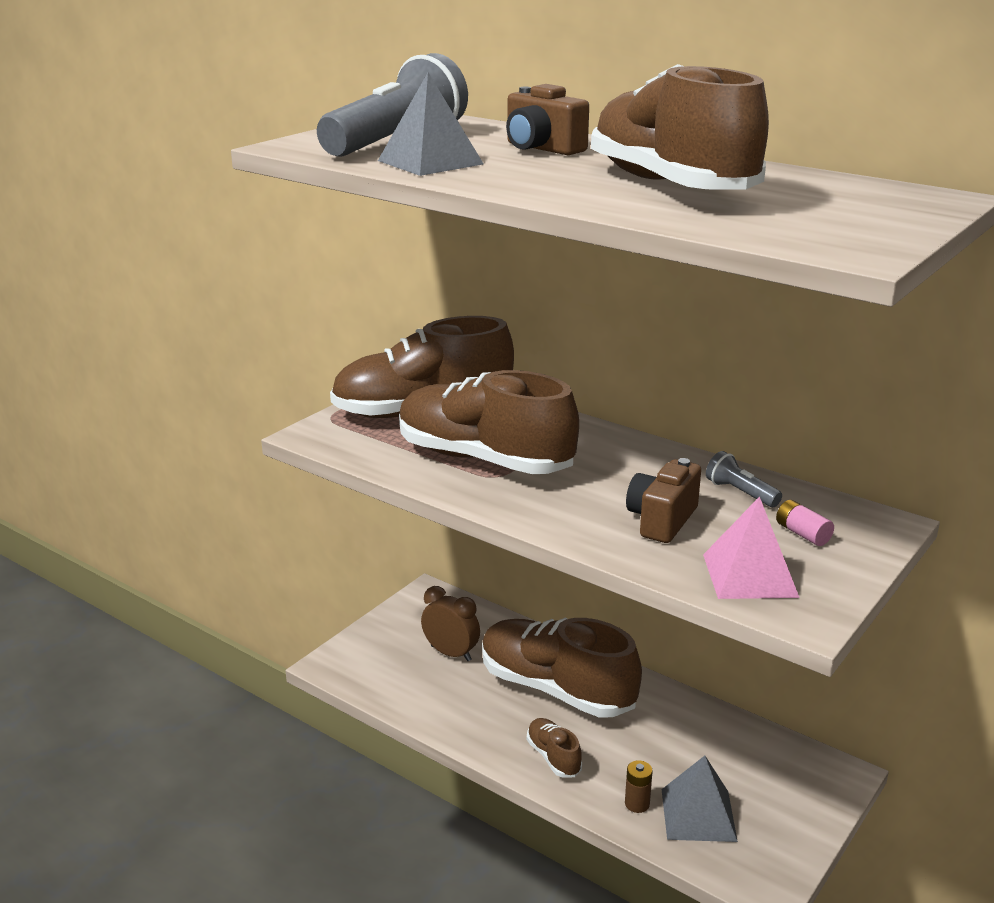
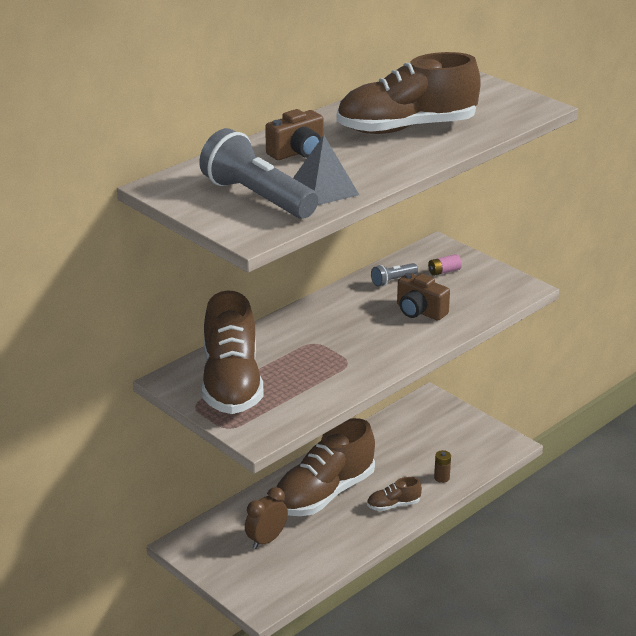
camera: 80 degrees left, 5 degrees up
brown shoe [399,370,579,474] -> none
grey pyramid [661,756,738,842] -> none
pink pyramid [703,496,800,599] -> none

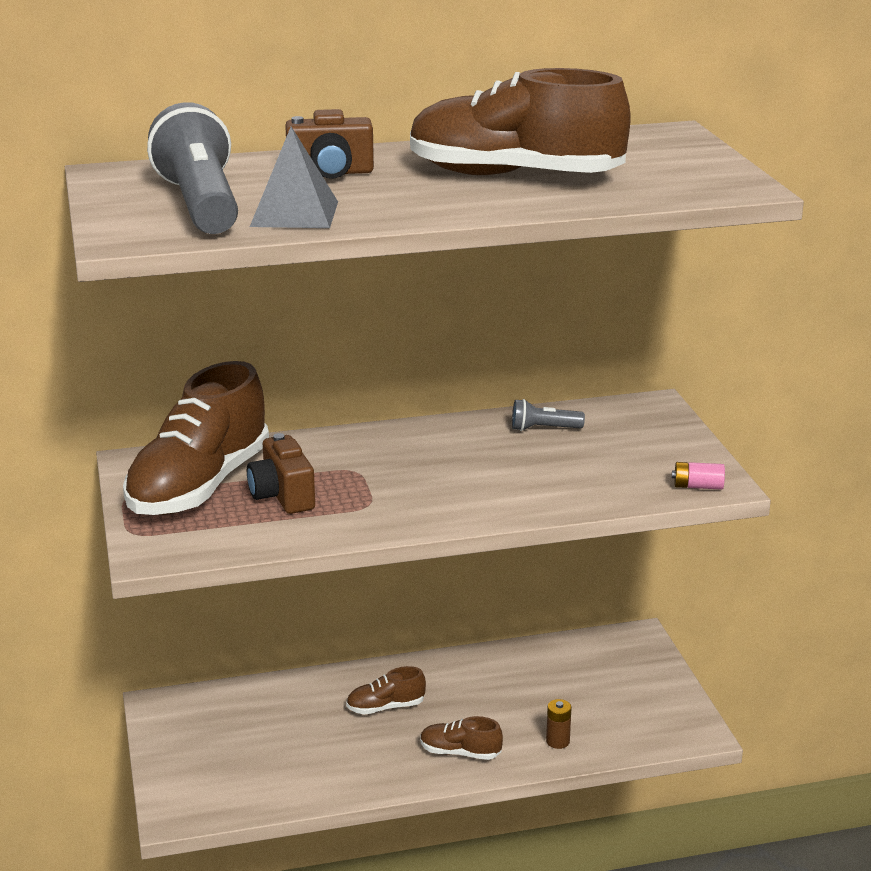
camera: 30 degrees right, 5 degrees down
brown clock [245,487,288,549] -> none
brown shoe [276,418,375,516] -> brown shoe [346,666,426,715], size x0.44
brown camera [397,273,450,320] -> brown camera moved to [247,433,315,514]
pink battery [428,254,462,276] -> pink battery moved to [672,462,725,490]

